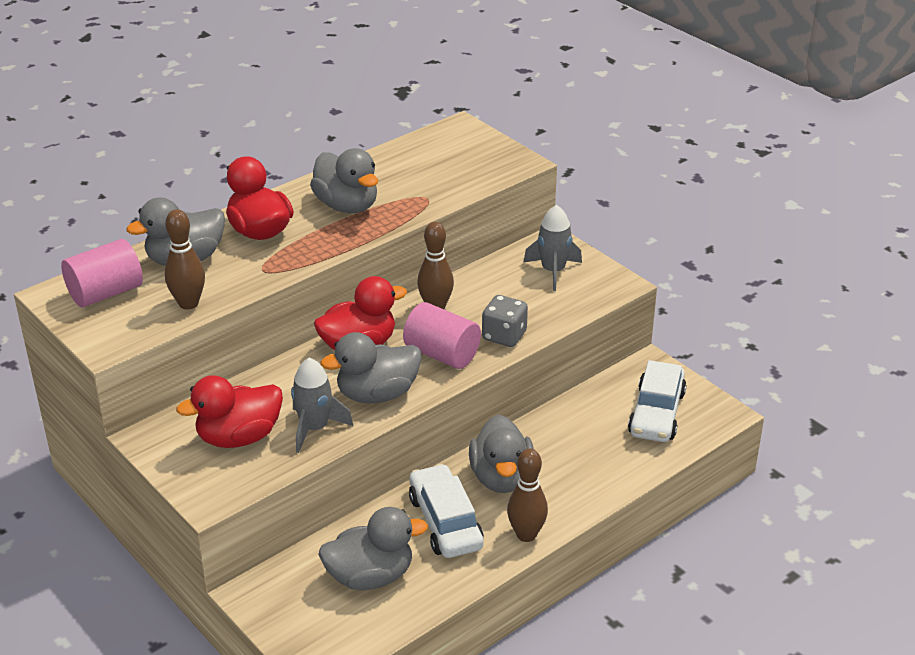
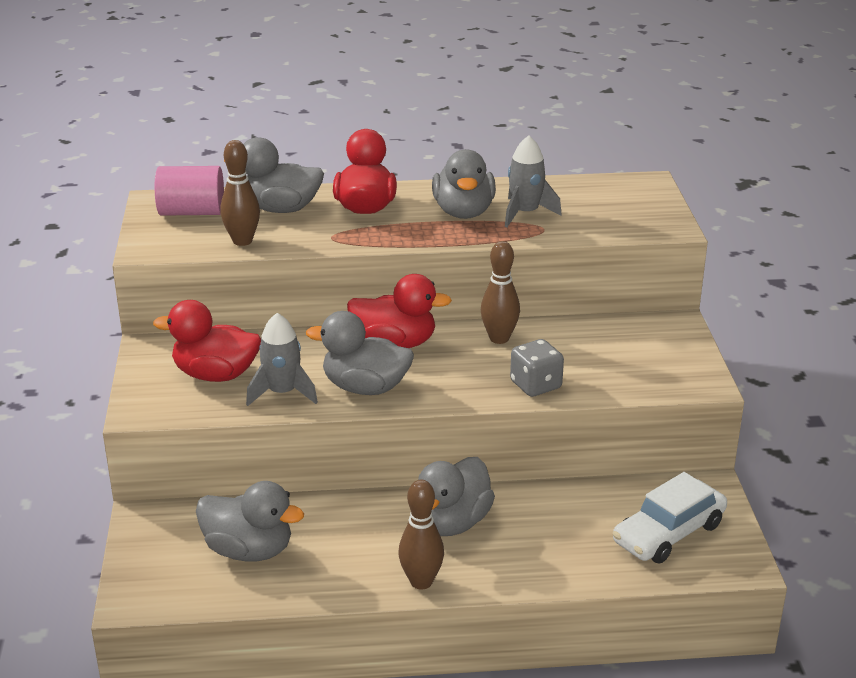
camera: 35 degrees right, 5 degrees down
pink cylinder [403,302,481,369] -> none
white car [409,464,484,558] -> none
grey rocket [523,205,582,291] -> grey rocket moved to [505,135,562,227]

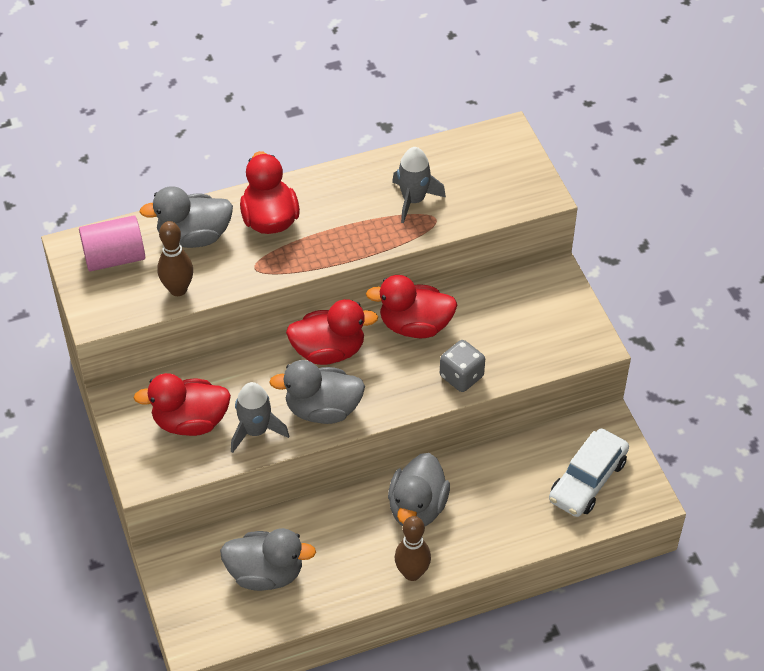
camera: 15 degrees left, 20 degrees up
grey duck [432,149,496,219] -> none
brown bowling pin [481,241,520,344] -> red duck [366,275,457,338]

